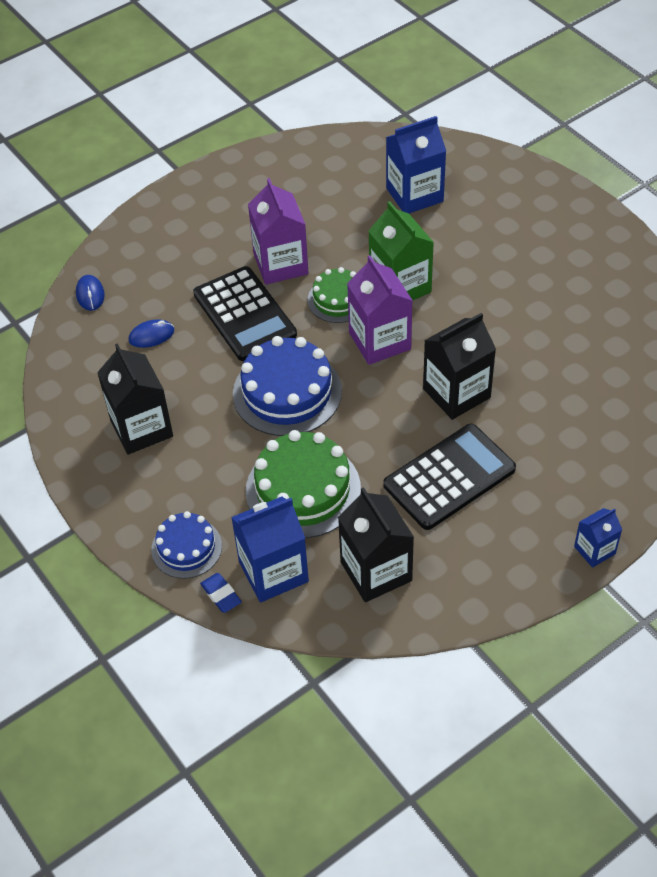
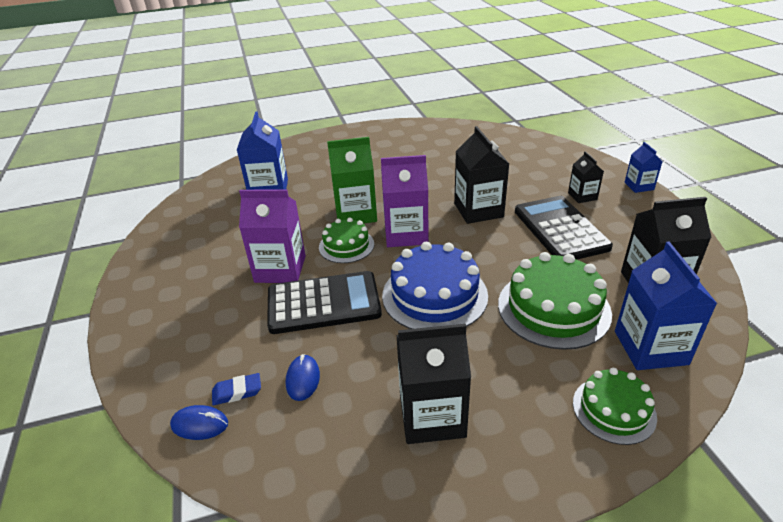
camera: 70 degrees left, 15 degrees down
blue cake [151,511,222,579] -> green cake [573,368,657,445]
blue eraser [200,573,242,613] -> blue eraser moved to [212,373,261,405]
none -> black carton [568,151,604,203]

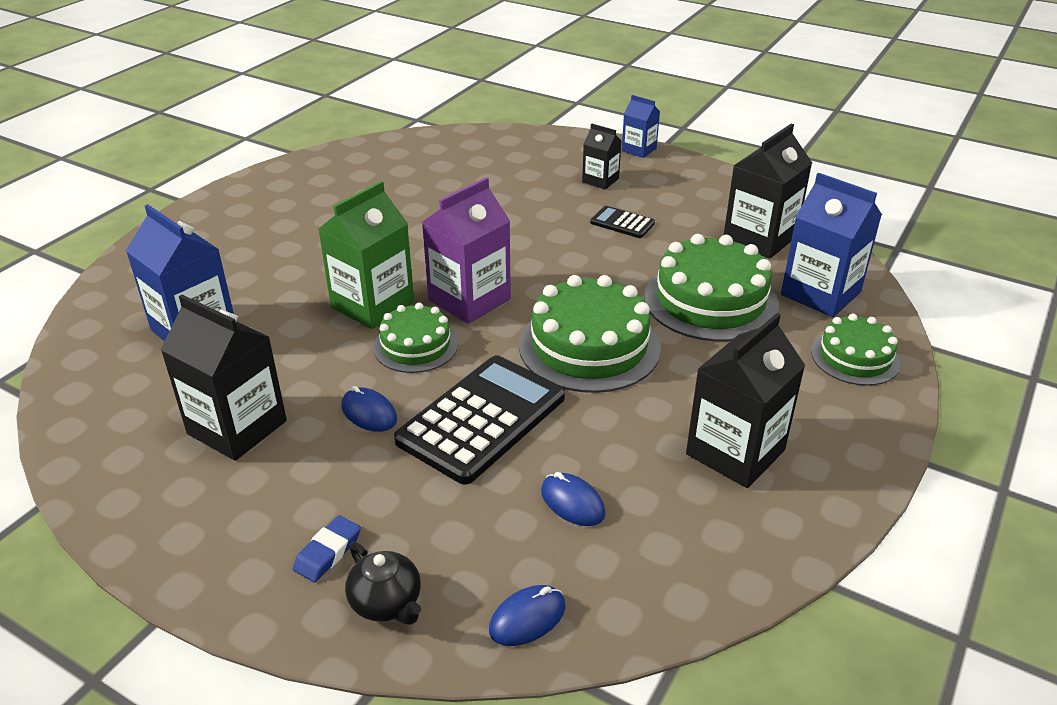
camera: 45 degrees left, 0 degrees up
blue eraser [212,373,261,405] -> blue eraser moved to [293,515,361,582]
purple carton [239,189,306,283] -> blue mouse [342,386,397,432]
blue cake [382,242,488,329] -> green cake [519,275,661,393]
black carton [454,126,509,224] -> black carton moved to [161,295,287,461]
black calculator [515,196,613,259] -> black calculator [590,206,655,238], size x0.47
none -> black teapot [345,542,421,625]

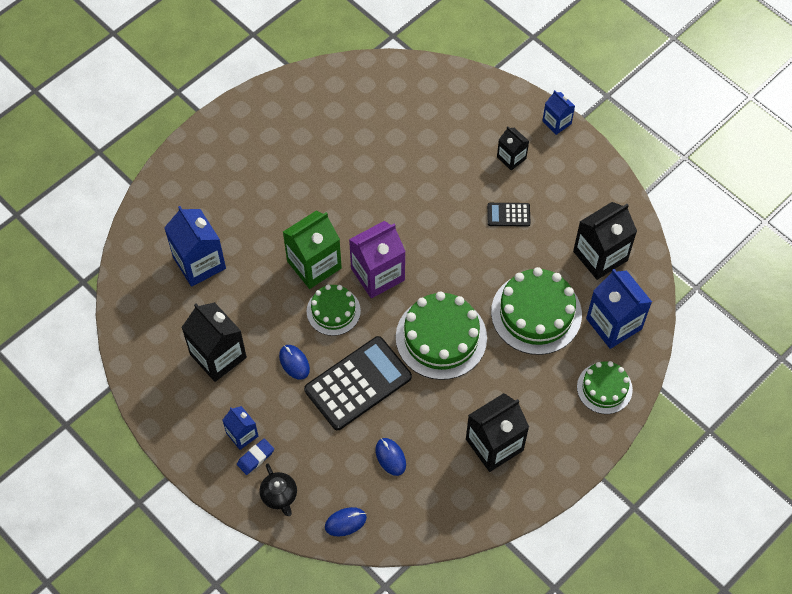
camera: 15 degrees right, 25 degrees up
black calculator [590,206,655,238] -> black calculator turned 45 degrees counterclockwise [487,203,531,226]
none -> blue carton [223,406,258,450]

